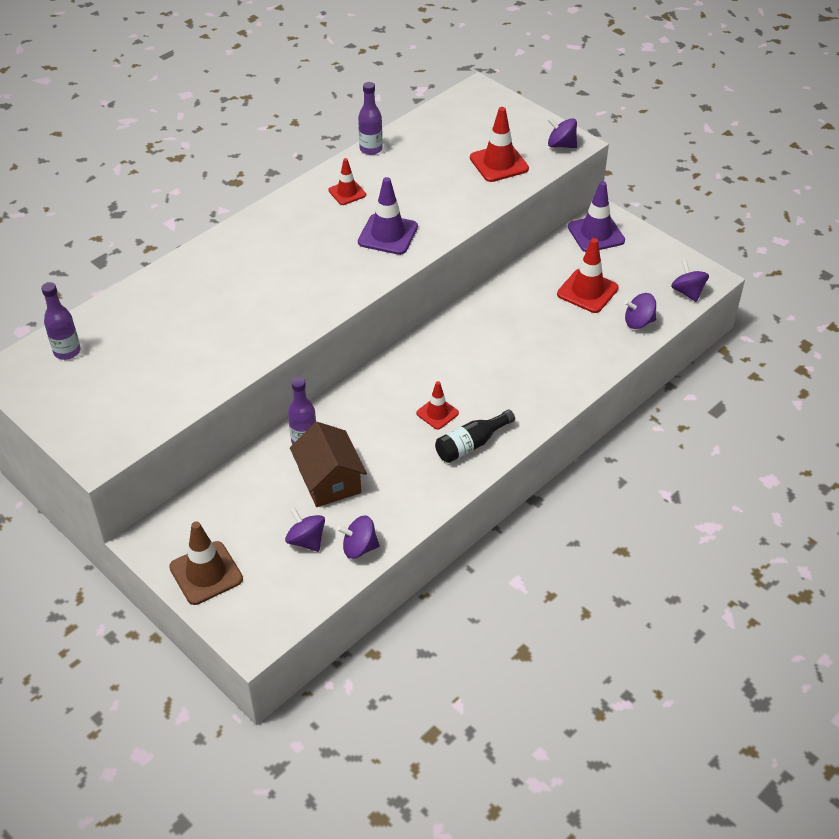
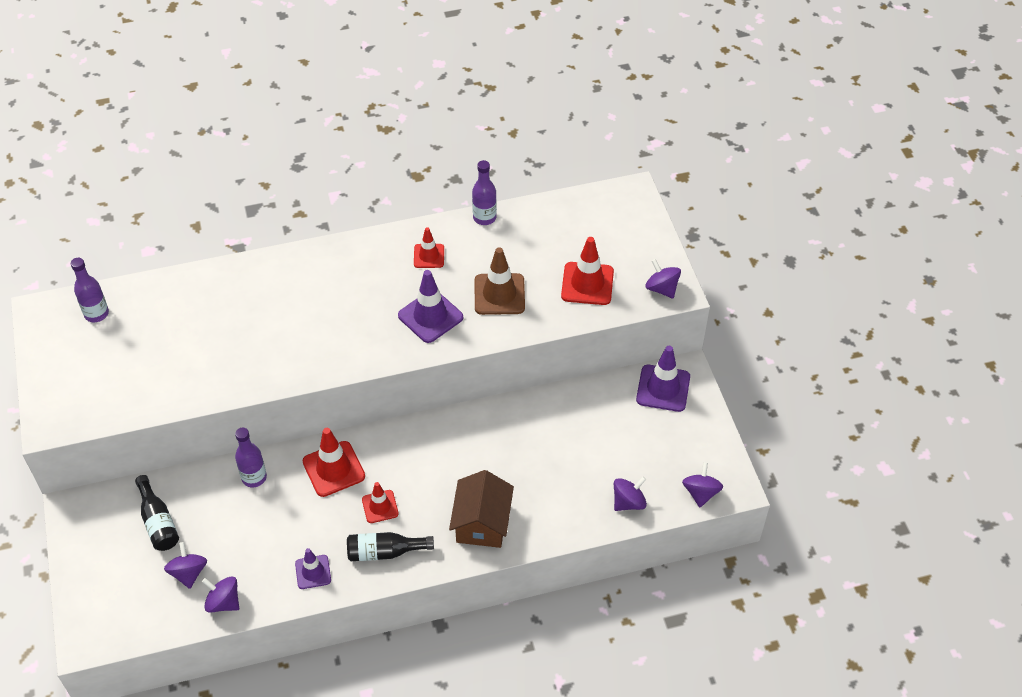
camera: 30 degrees right, 5 degrees up
brown traffic cone [169,521,243,605] -> brown traffic cone moved to [475,247,525,315]
brown house [290,422,367,507] -> brown house moved to [449,470,514,548]
red traffic cone [557,238,619,313] -> red traffic cone moved to [303,428,365,497]
purple spinning top [624,293,656,329] -> purple spinning top turned 120 degrees clockwise [614,477,647,511]
none -> black bottle [135,475,179,551]
none -> purple traffic cone [295,548,331,589]

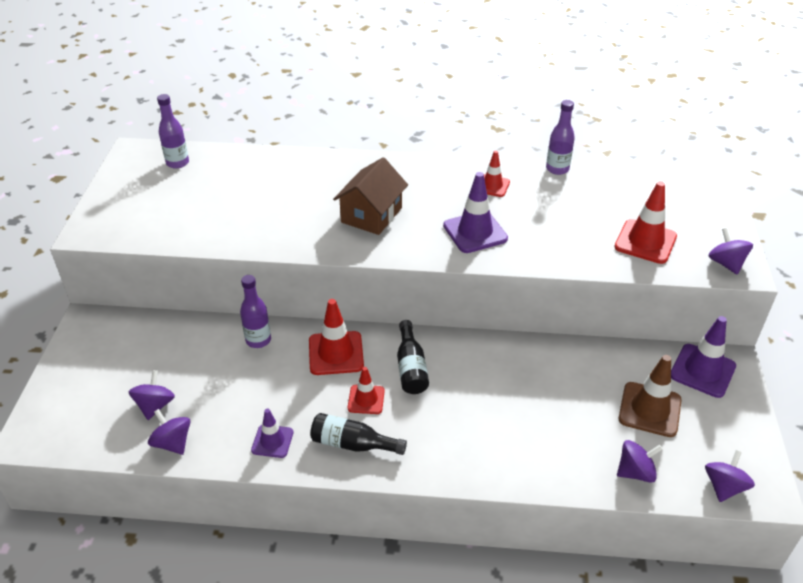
camera: 20 degrees right, 10 degrees down
black bottle [135,475,179,551] -> black bottle moved to [397,320,429,394]
brown house [449,470,514,548] -> brown house moved to [333,157,408,235]
brown traffic cone [475,247,525,315] -> brown traffic cone moved to [619,355,682,437]

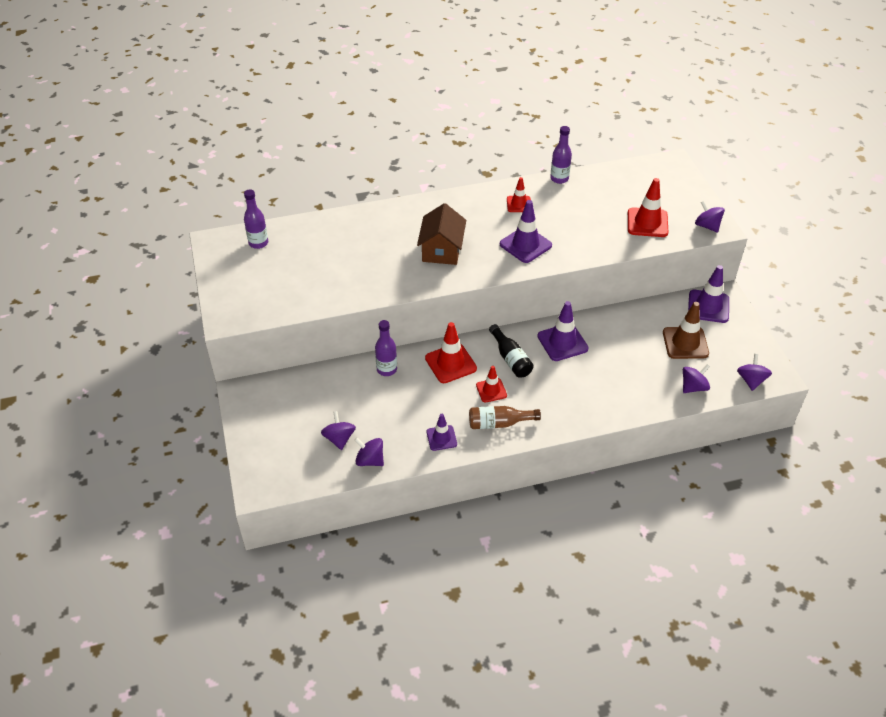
camera: 20 degrees left, 5 degrees up
black bottle [310,413,407,455] -> brown bottle [469,406,541,429]
none -> purple traffic cone [537,301,589,361]

